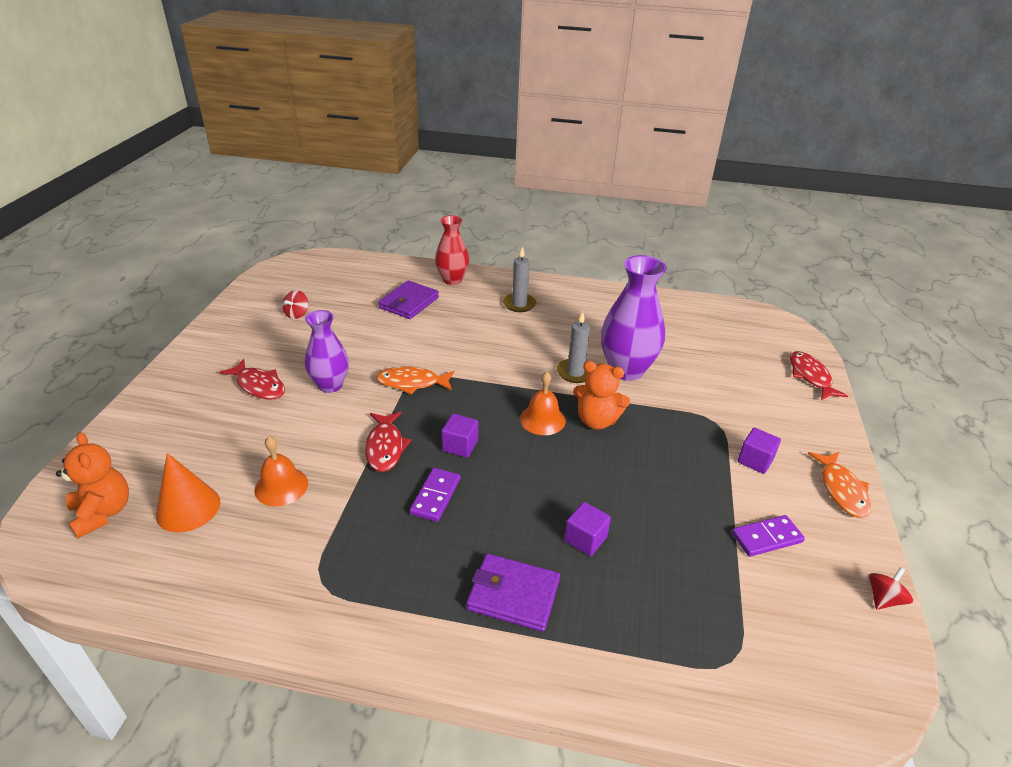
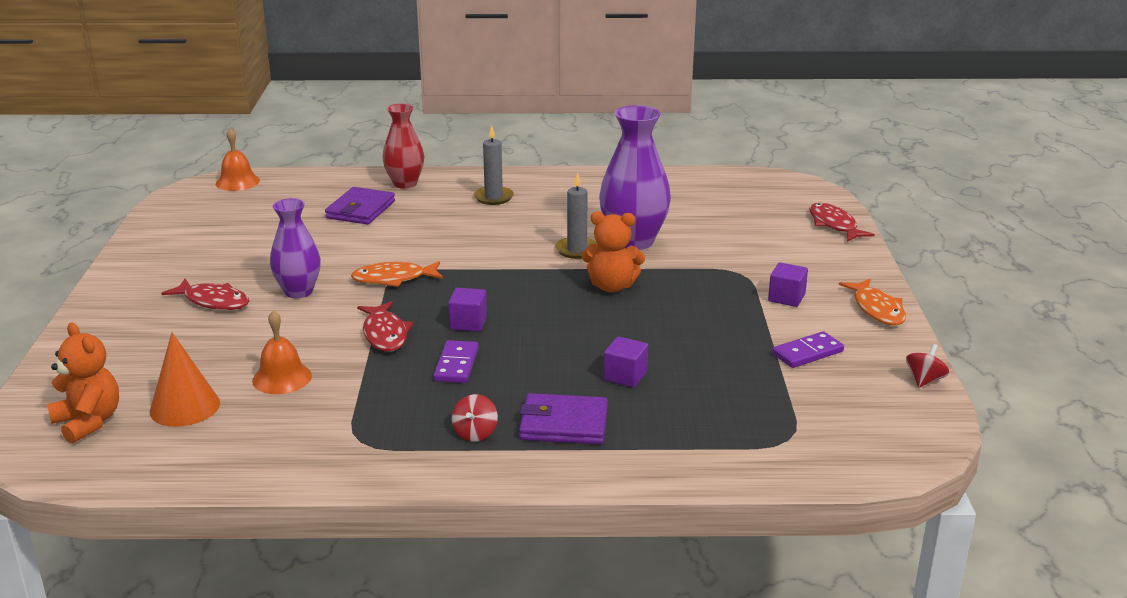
camera: 10 degrees left, 10 degrees down
red spinning top [283,290,308,319] -> red spinning top moved to [452,394,498,442]
orange bell [520,372,566,435] -> orange bell moved to [216,128,260,191]

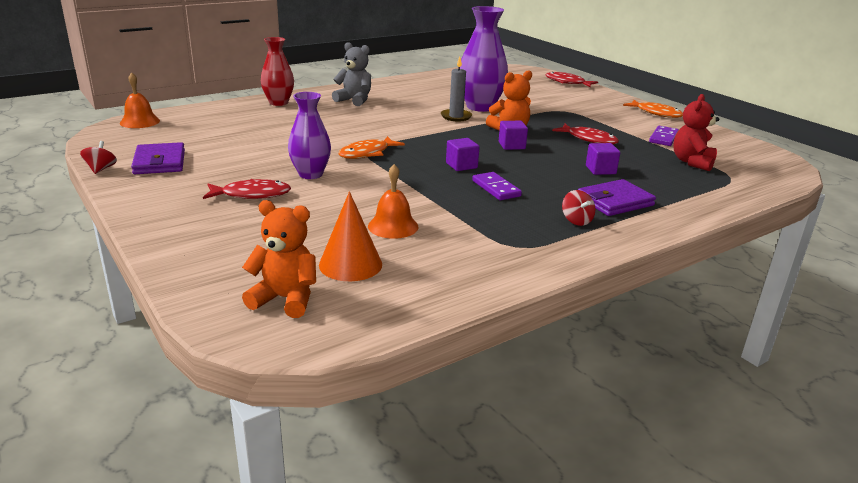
camera: 35 degrees left, 0 degrees up
purple wallet [325,187,395,225] -> purple wallet moved to [131,142,185,174]
red fish [357,301,413,351] -> red fish moved to [552,124,619,144]
grey candle [474,125,514,205] -> grey teddy bear [332,42,371,106]
purple cube [768,262,808,307] -> purple cube moved to [499,121,528,150]
red spinning top [906,344,949,388] -> red spinning top moved to [80,141,117,174]
none -> red teddy bear [673,94,719,171]

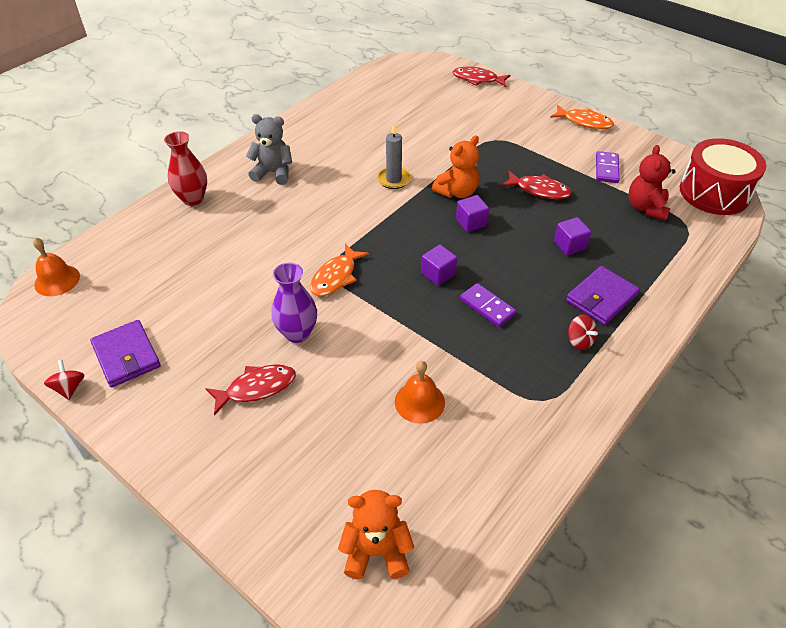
camera: 15 degrees left, 20 degrees up
orange cone [319,191,382,281] -> none
purple vase [460,6,508,112] -> none
none -> red drum [680,138,766,215]

